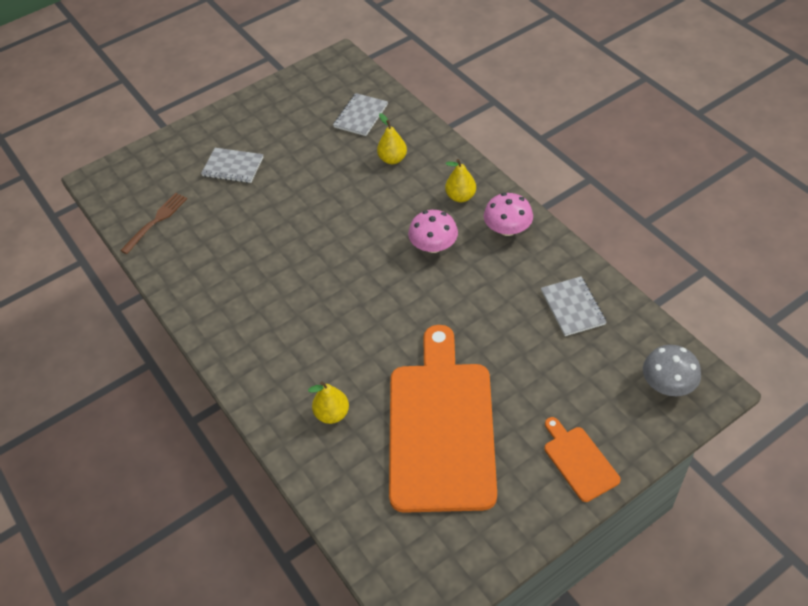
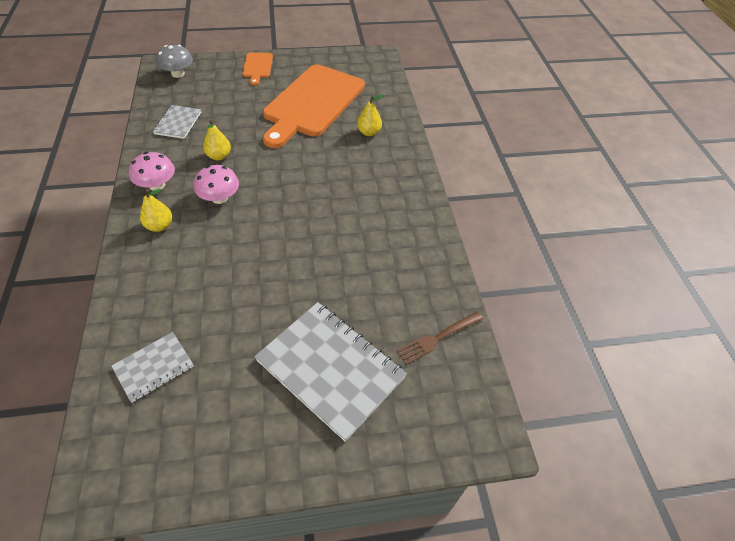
camera: 160 degrees left, 0 degrees up
grey notebook [201,148,263,183] -> grey notebook [254,302,407,442], size x1.92
yellow pear [377,113,407,164] -> yellow pear moved to [203,120,231,160]

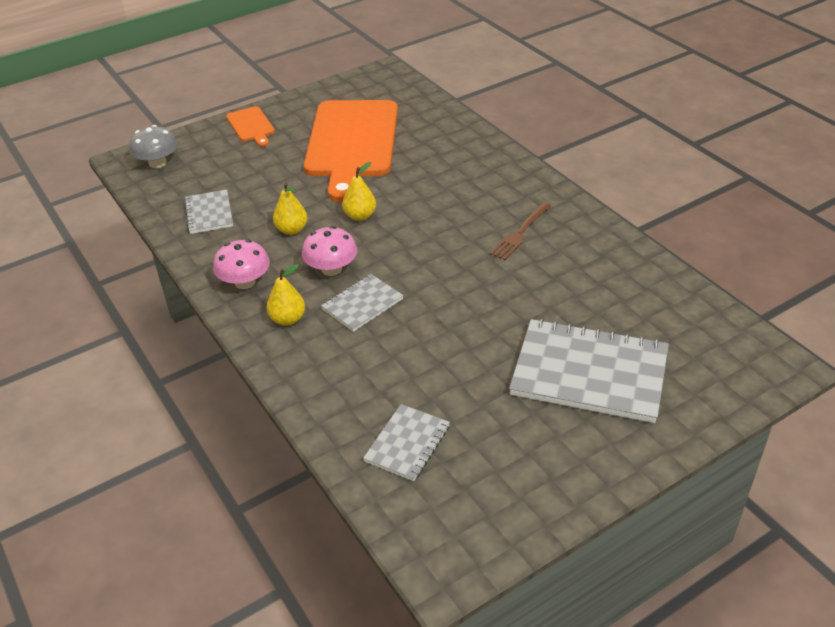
camera: 20 degrees left, 10 degrees down
yellow pear [357,94,384,136] -> yellow pear moved to [342,162,376,221]
brown fork [397,312,483,365] -> brown fork moved to [490,202,551,260]
none -> grey notebook [321,274,404,332]

